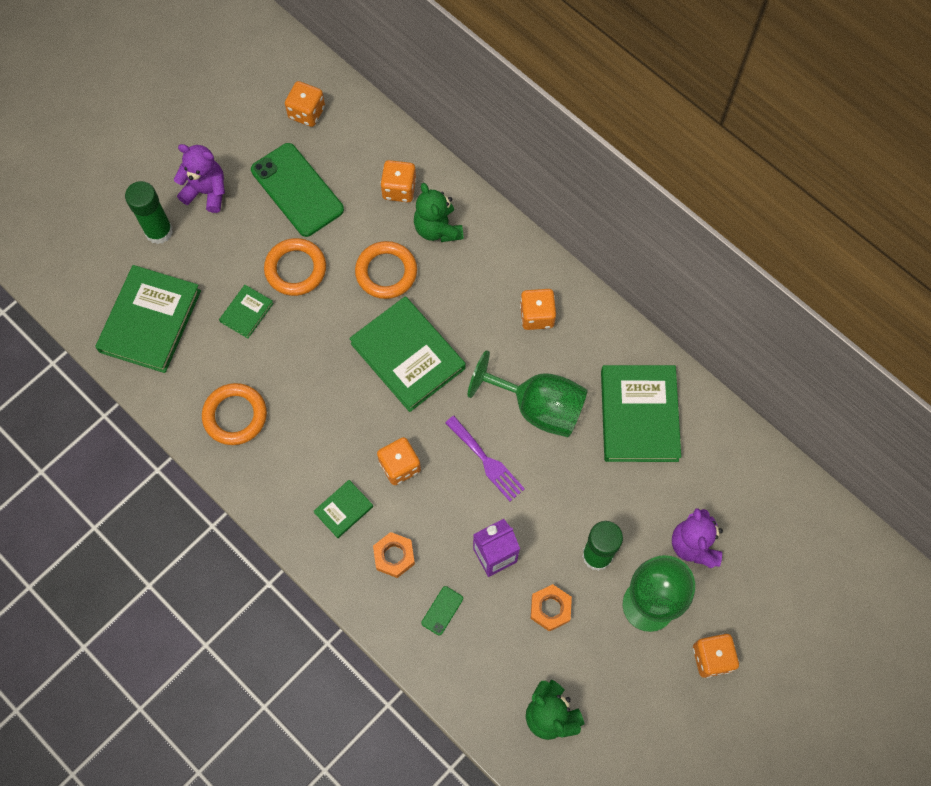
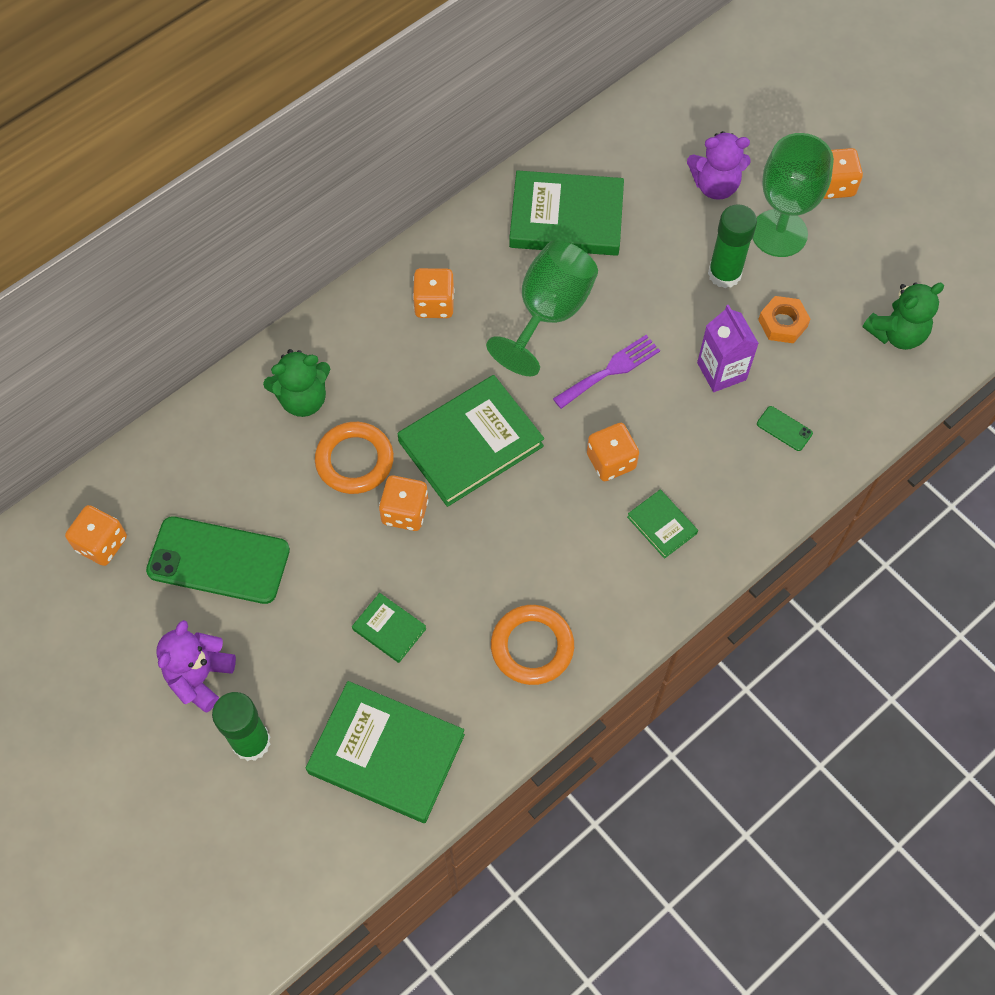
camera: 85 degrees left, 5 degrees down
green phone [251,143,344,237] -> green phone turned 45 degrees clockwise [146,516,290,604]
orange ring [264,238,326,296] -> none
orange nut [373,532,415,578] -> none
orange dice [380,160,416,202] -> orange dice moved to [379,475,429,531]

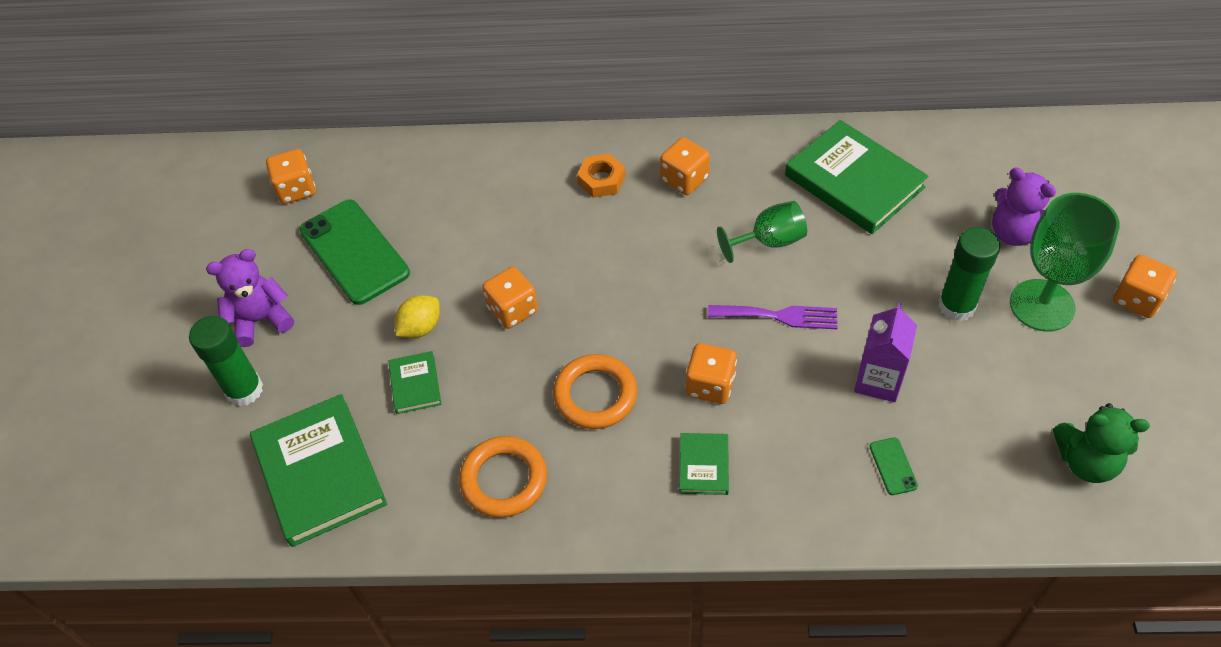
camera: 45 degrees right, 10 degrees down
green teddy bear [263,349,331,417] -> none
orange ring [315,422,394,494] -> orange ring moved to [553,354,637,429]
green book [397,375,544,507] -> none
green goblet [486,240,598,376] -> green goblet [717,201,807,263], size x0.63
orange nut [758,296,810,343] -> orange nut moved to [577,153,626,198]
none -> yellow lemon [395,295,440,338]

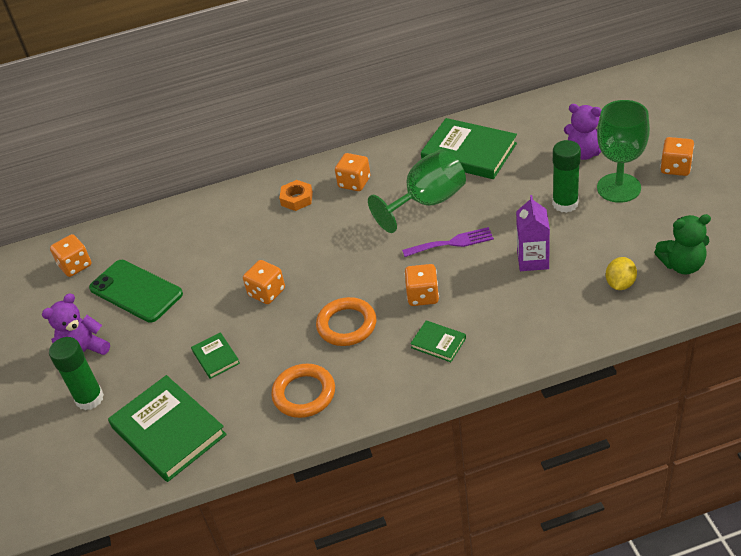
camera: 15 degrees left, 10 degrees down
yellow lemon [395,295,440,338] -> yellow lemon moved to [606,257,637,290]
green book [679,433,729,495] -> green book turned 45 degrees counterclockwise [410,320,466,362]
green goblet [717,201,807,263] -> green goblet [368,149,466,233], size x1.59
green phone [869,437,918,495] -> none

